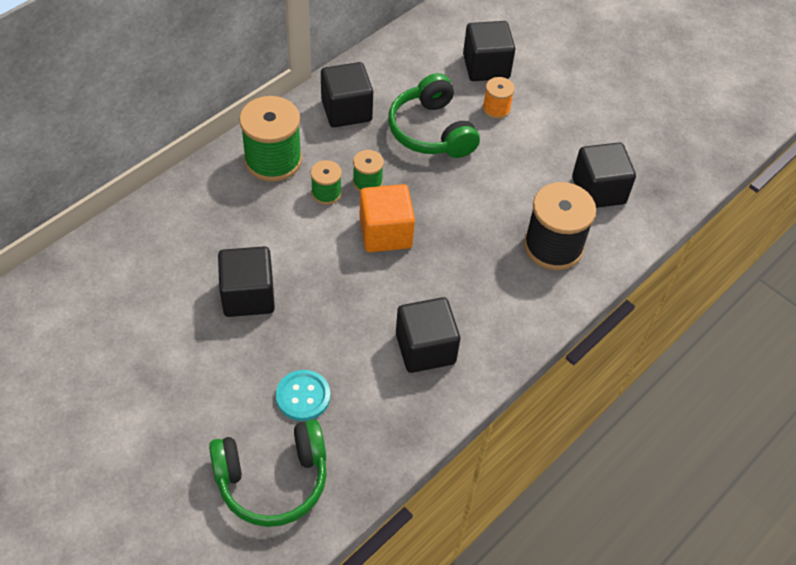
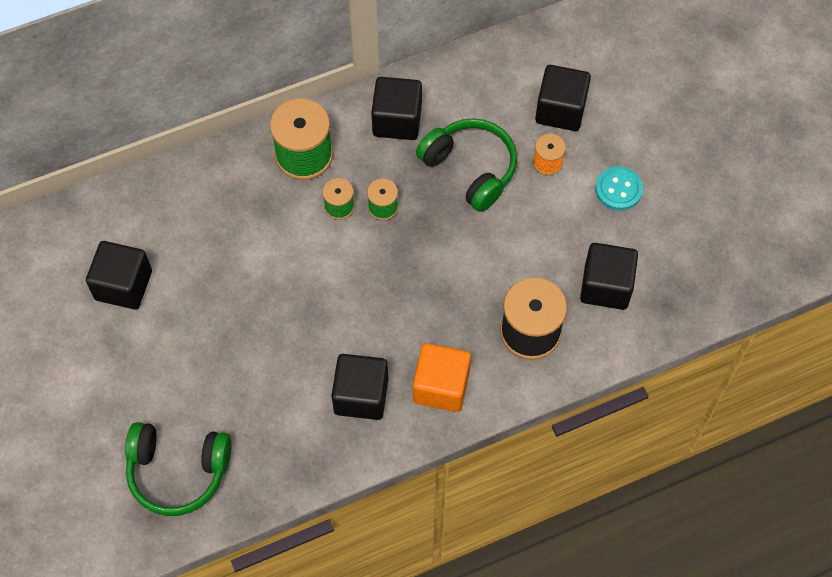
camera: 25 degrees right, 10 degrees up
black cube [218,246,275,317] -> black cube moved to [86,241,152,310]
turquoise button [276,370,330,421] -> turquoise button moved to [595,166,643,210]
orange cube [359,184,415,252] -> orange cube moved to [413,343,471,412]
green headphones [388,73,480,158] -> green headphones turned 135 degrees clockwise [416,118,517,212]

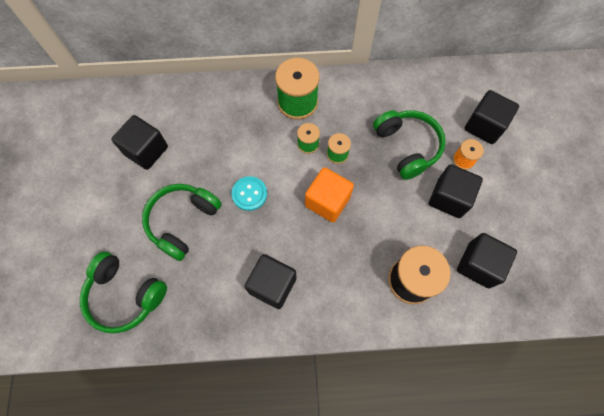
camera: 20 degrees right, 5 degrees up
black cube [371,77,422,140] -> black cube moved to [429,164,483,218]
orange cube [413,343,471,412] -> orange cube moved to [305,167,354,222]
turquoise button [595,166,643,210] -> turquoise button moved to [231,176,267,211]
none -> green headphones [142,184,222,261]

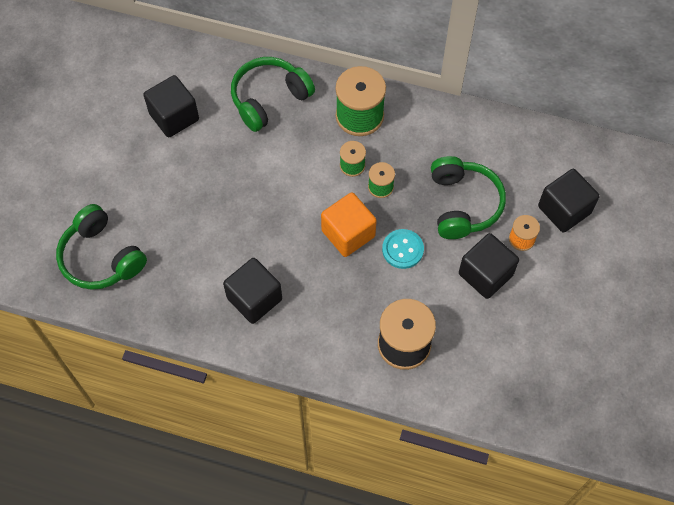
camera: 20 degrees right, 5 degrees down
green headphones [142,184,222,261] -> green headphones moved to [231,57,315,132]
turquoise button [231,176,267,211] -> turquoise button moved to [382,229,424,269]
black cube [457,233,517,288] -> none

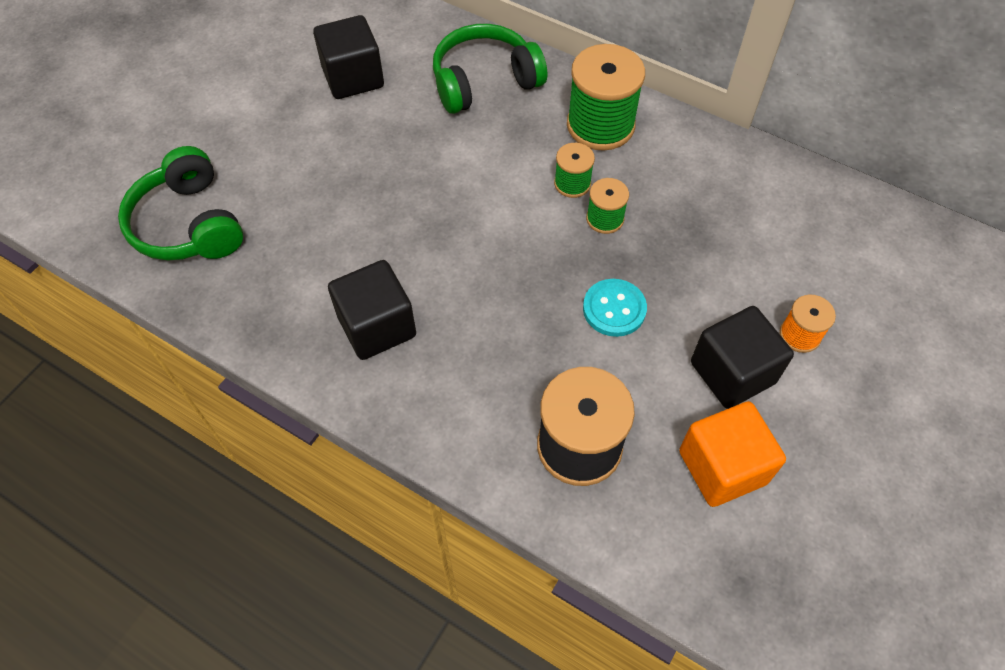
camera: 15 degrees right, 5 degrees down
orange cube [321,192,377,257] -> orange cube moved to [679,401,786,507]
green headphones [431,156,506,239] -> none
black cube [538,169,599,233] -> none

